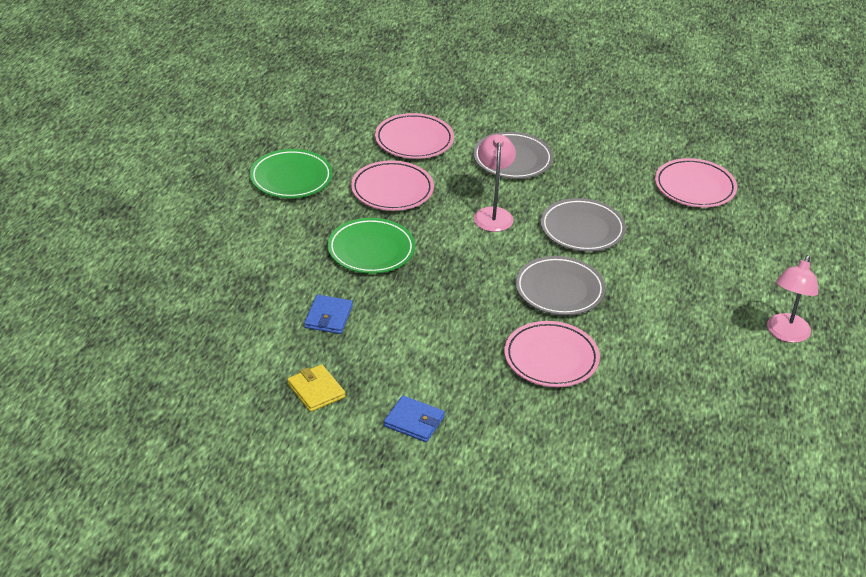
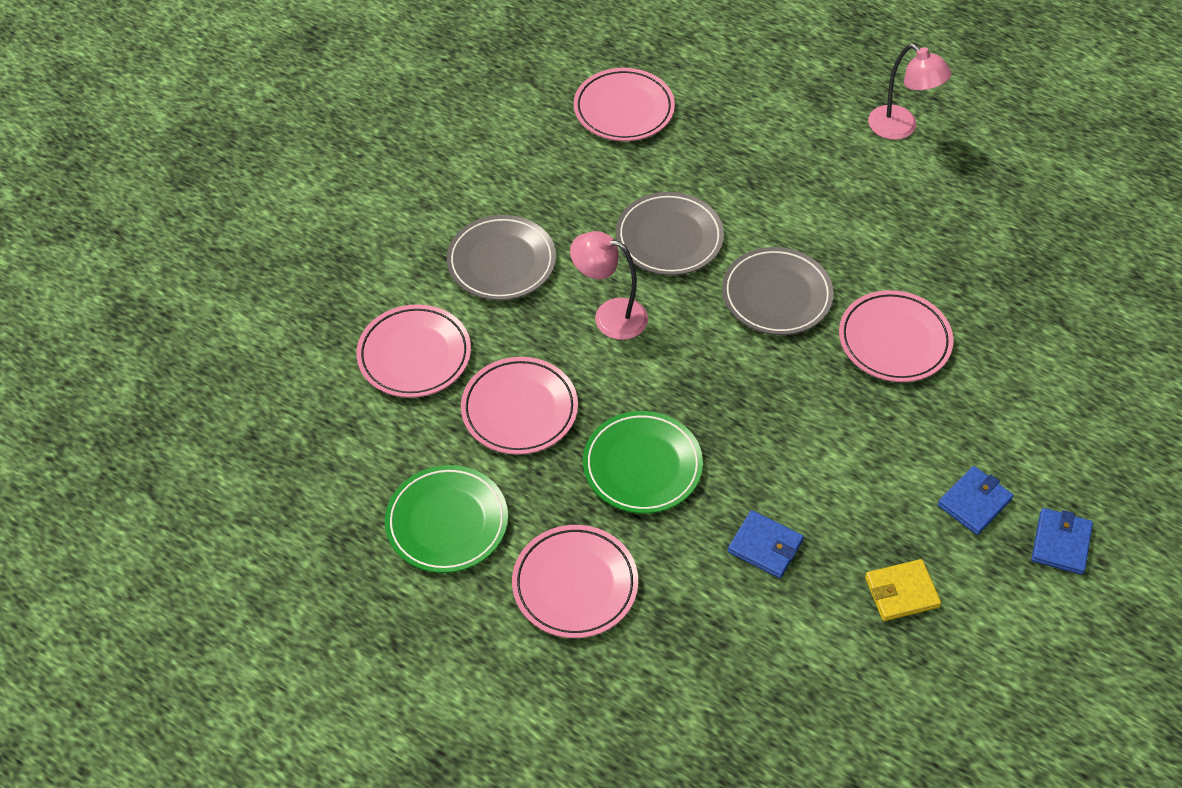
camera: 70 degrees left, 15 degrees up
none -> pink plate [512,525,638,638]
none -> blue wallet [1032,508,1093,575]

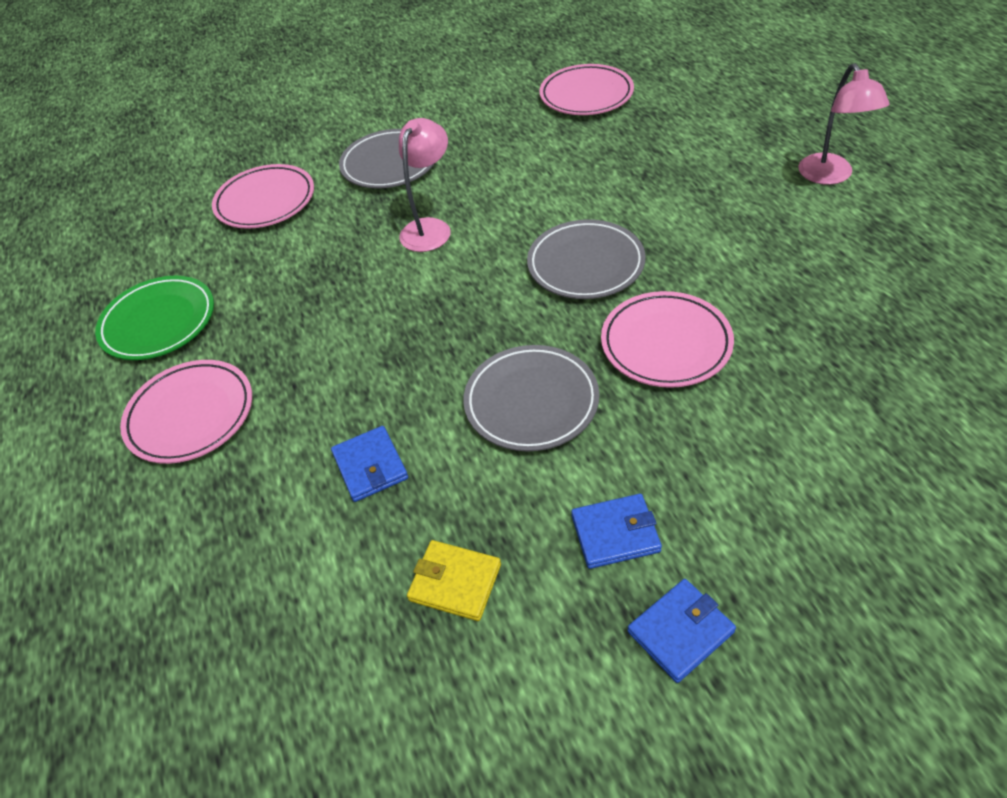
camera: 40 degrees right, 5 degrees down
pink plate [461,357,578,455] -> none
pink lamp [570,231,648,340] -> pink lamp turned 60 degrees clockwise [399,118,451,252]
green plate [583,411,703,514] -> none
grey plate [616,192,724,275] -> grey plate moved to [463,345,599,451]

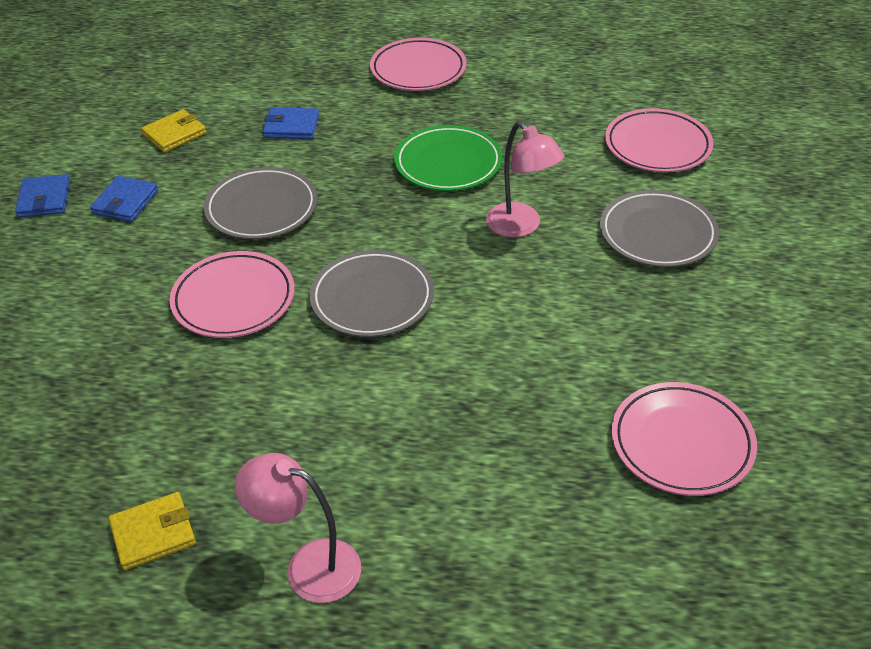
camera: 115 degrees right, 5 degrees down
green plate [95,276,214,360] -> green plate moved to [394,125,502,191]
none -> yellow wallet [108,492,196,570]

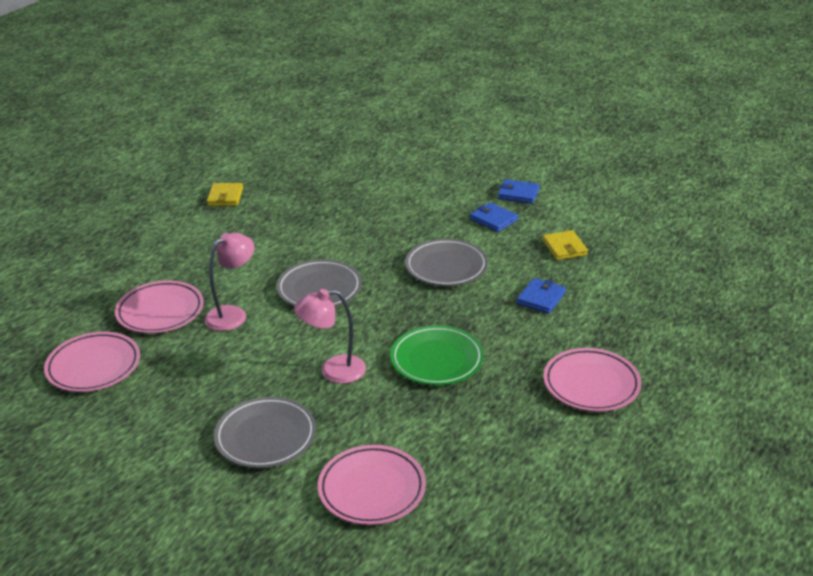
camera: 115 degrees right, 10 degrees down
pink plate [170,251,295,338] -> pink plate moved to [115,281,204,333]
pink lamp [235,453,361,603] -> pink lamp moved to [204,232,255,331]

